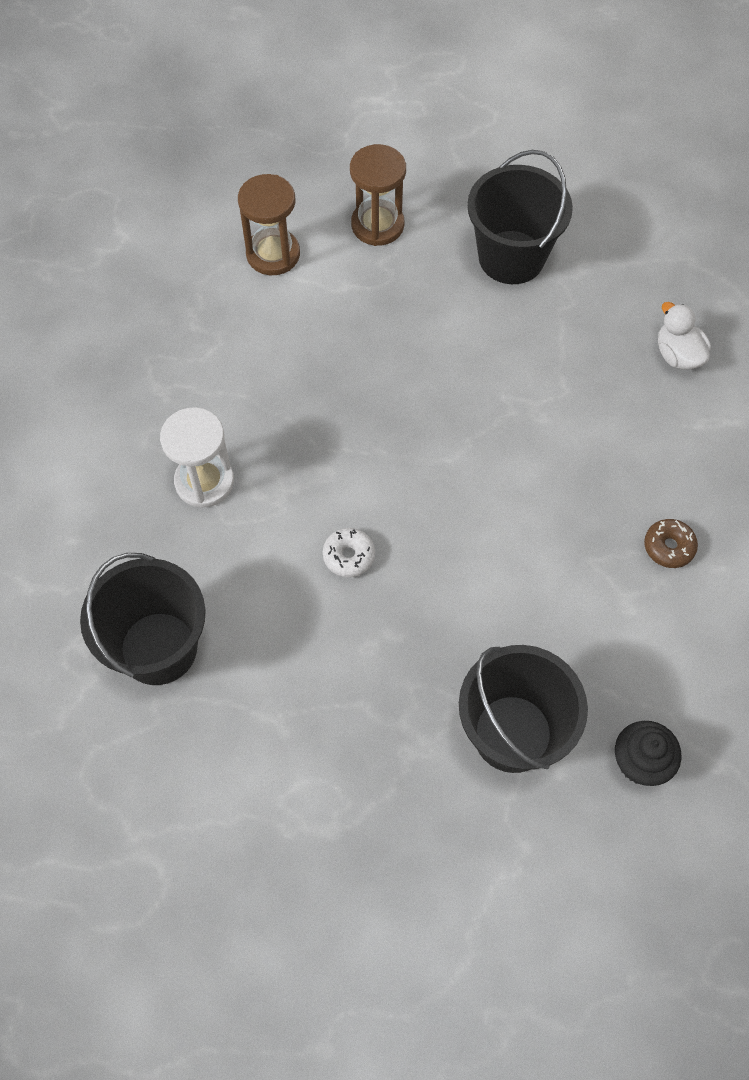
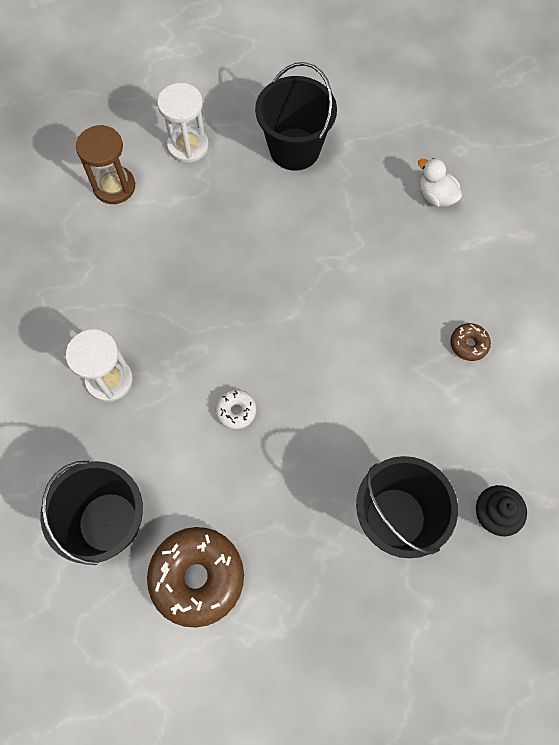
camera: 15 degrees left, 5 degrees up
brown hourglass [350,144,406,246] -> white hourglass [157,83,209,163]
none -> brown donut [147,527,244,628]

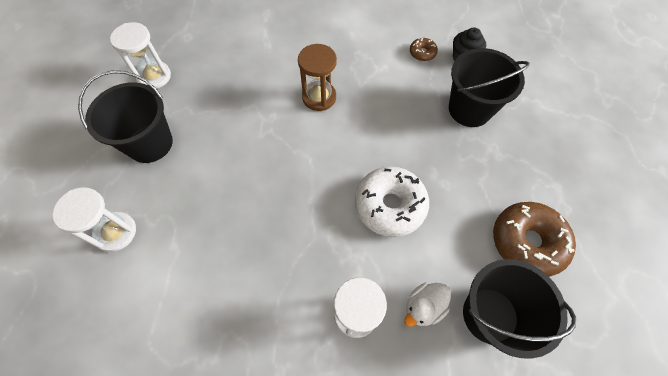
camera: 85 degrees left, 5 degrees down
brown hourglass [76,125,135,204] -> brown hourglass moved to [298,44,337,111]
white donut [215,389,256,430] -> white donut [355,166,429,237], size x2.14
white duck [418,158,462,207] -> white duck moved to [404,282,451,326]
brown donut [450,323,491,361] -> brown donut moved to [410,38,438,61]
none -> white hourglass [110,22,171,89]

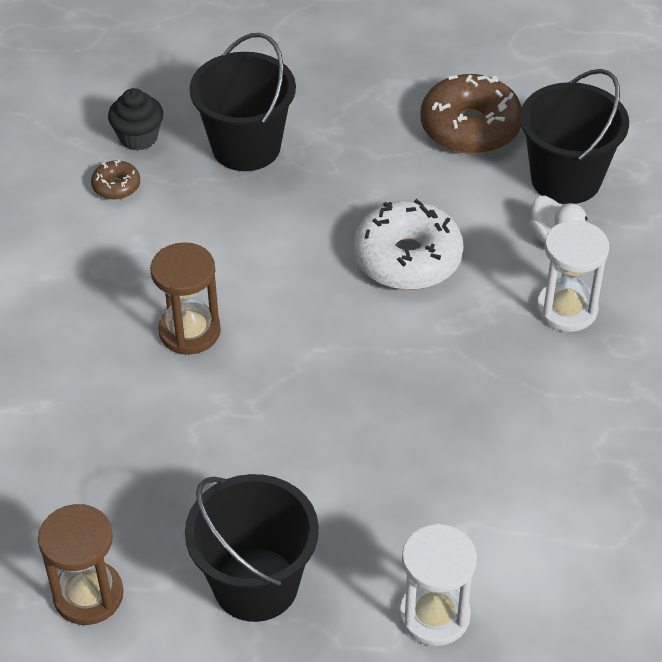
camera: 85 degrees left, 15 degrees down
white hourglass [110,22,171,89] -> brown hourglass [38,504,124,625]

